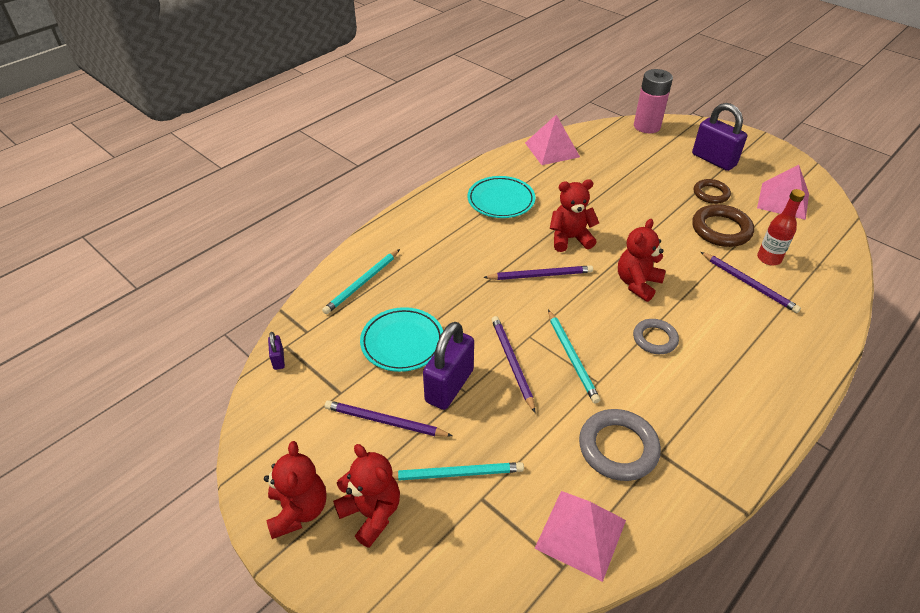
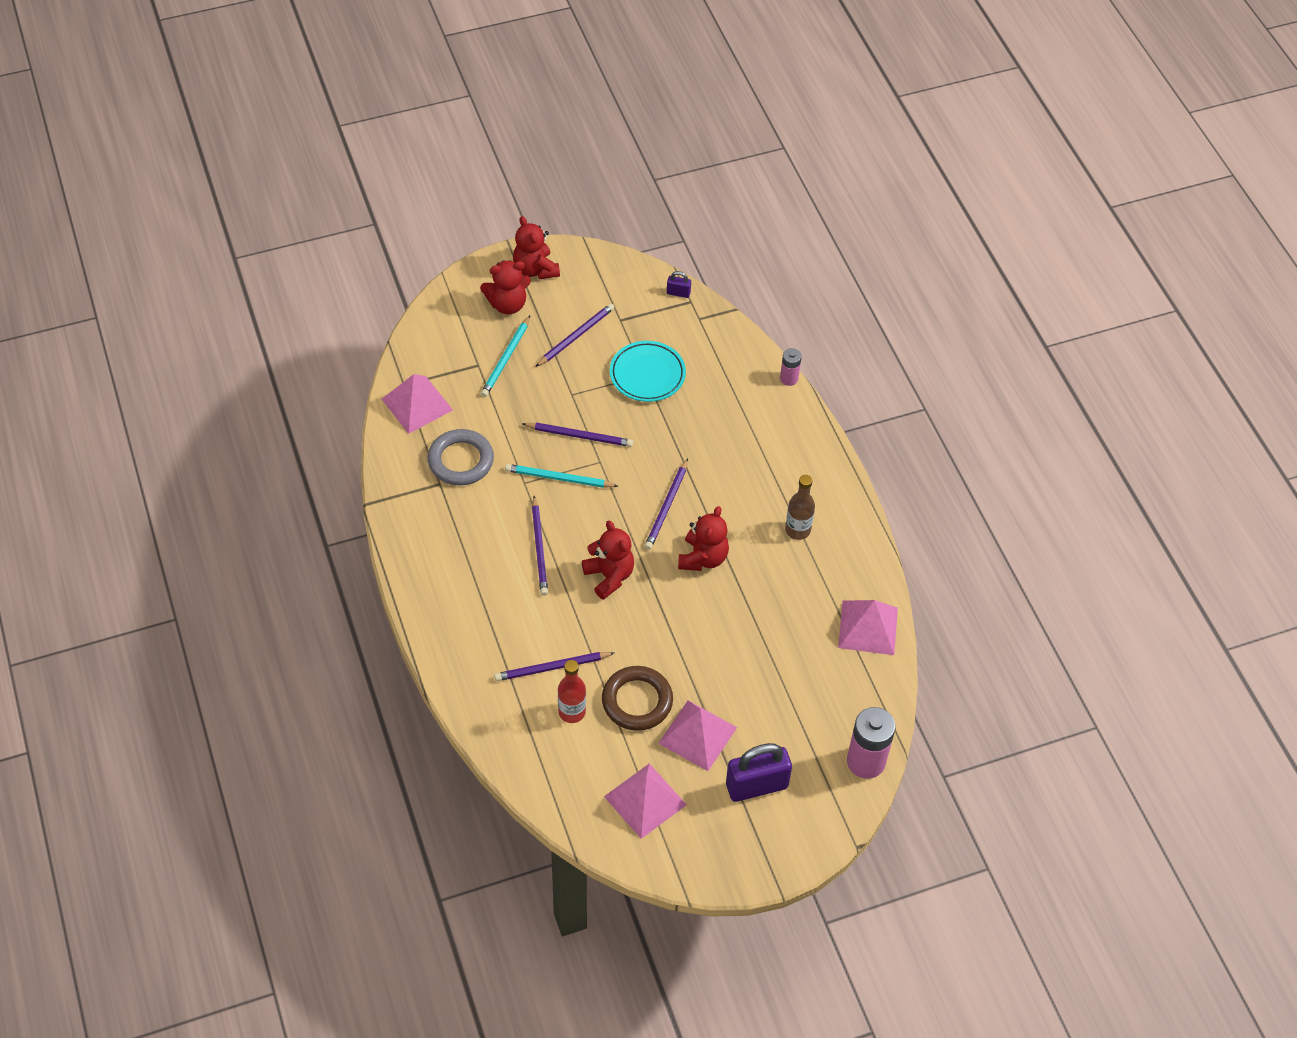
camera: 115 degrees right, 10 degrees up
red teddy bear [264,441,326,539] -> red teddy bear turned 45 degrees clockwise [513,216,560,279]
turquoise pencil [322,249,400,314] -> none
purple padlock [423,322,474,410] -> none
turquoise plate [467,176,535,218] -> brown bottle [785,475,815,540]
grey ring [633,319,679,354] -> purple pencil [532,496,548,596]
brown ring [694,179,731,204] -> pink pyramid [658,700,737,771]
none -> pink battery [780,348,802,386]

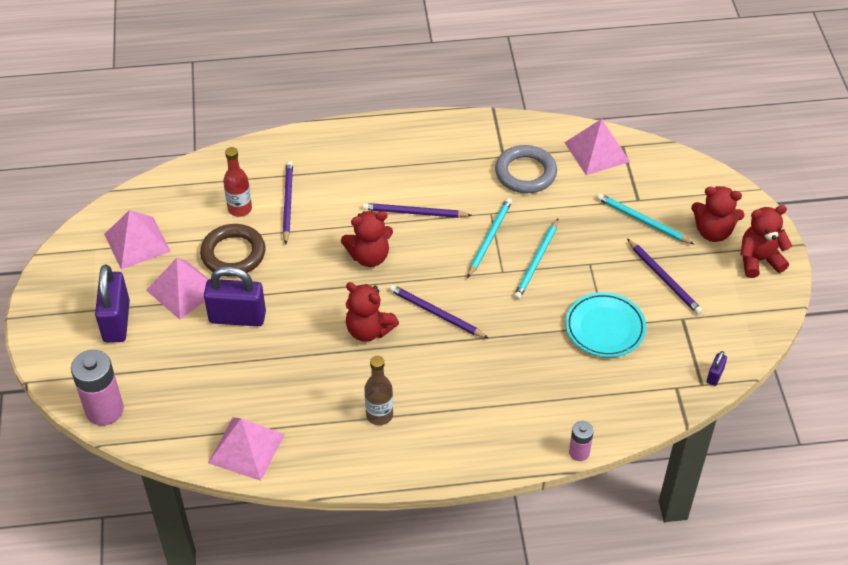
camera: 105 degrees right, 5 degrees down
red teddy bear [480,260,531,314] -> red teddy bear turned 75 degrees counterclockwise [691,186,745,242]
purple pencil [522,422,633,447] -> turquoise pencil [514,219,558,300]
none -> purple padlock [204,266,266,326]

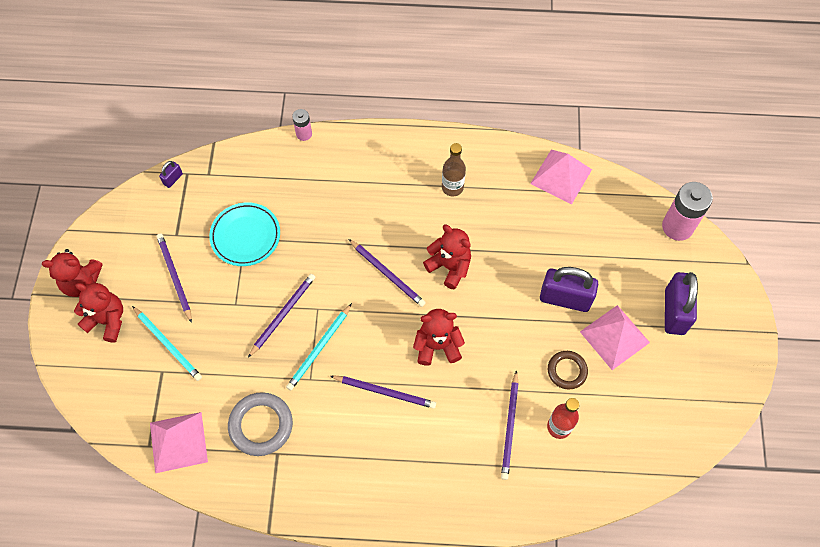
camera: 170 degrees left, 15 degrees up
pink pyramid [104,210,171,270] -> none
brown ring [200,224,266,276] -> brown ring [548,351,588,389], size x0.64
turquoise pencil [514,219,558,300] -> purple pencil [248,274,315,358]

